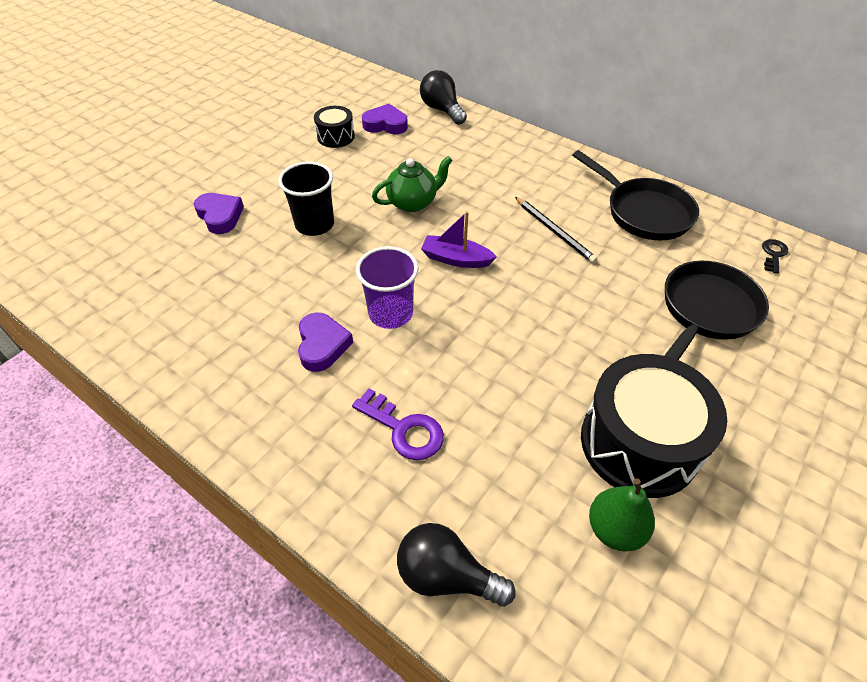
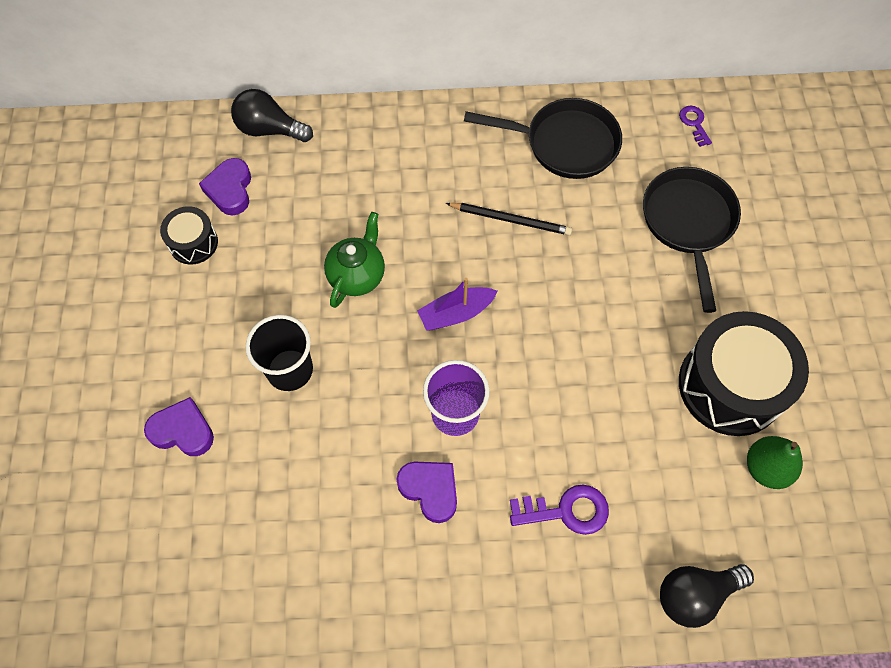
camera: 40 degrees left, 15 degrees up
purple heart [362,104,408,134] -> purple heart turned 60 degrees counterclockwise [199,158,251,216]
black key [762,239,788,274] -> purple key [679,106,712,147]

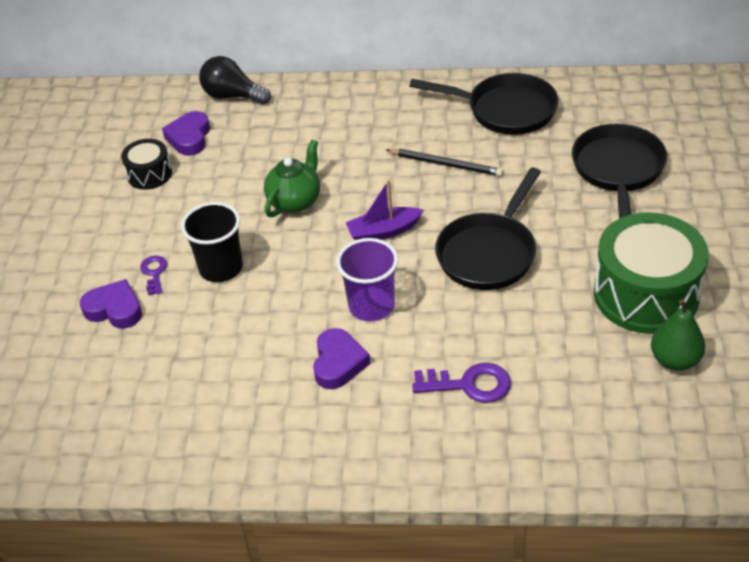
camera: 10 degrees right, 20 degrees down
purple heart [396,462,457,523] -> purple heart turned 45 degrees clockwise [313,328,370,389]
black light bulb [660,564,754,628] -> none
purple key [679,106,712,147] -> purple key moved to [140,256,167,295]
black drum [679,311,809,436] -> green drum [594,212,709,334]
none -> black pan [435,167,541,290]

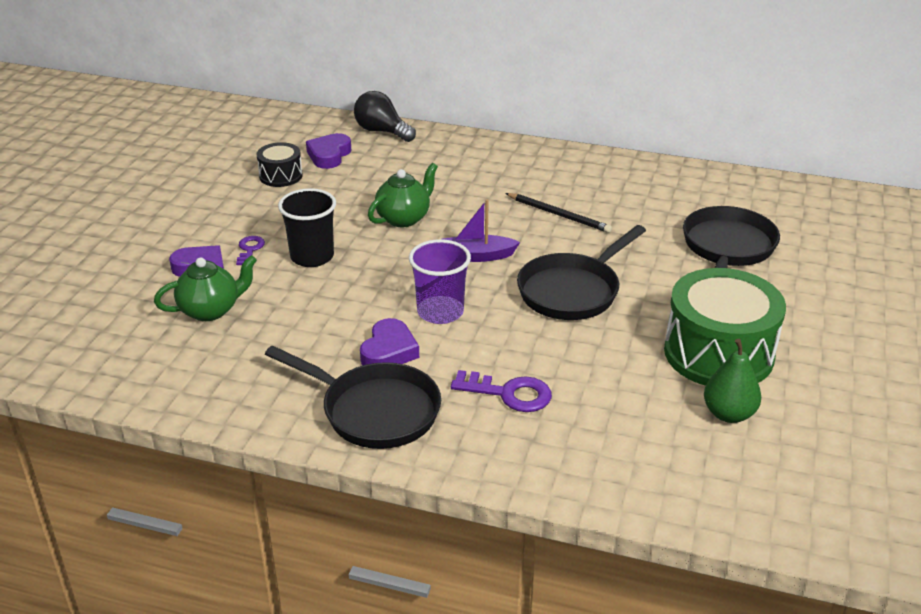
camera: 10 degrees right, 10 degrees down
black pan [410,73,559,135] -> black pan moved to [265,346,441,449]
none -> green teapot [154,255,257,321]

